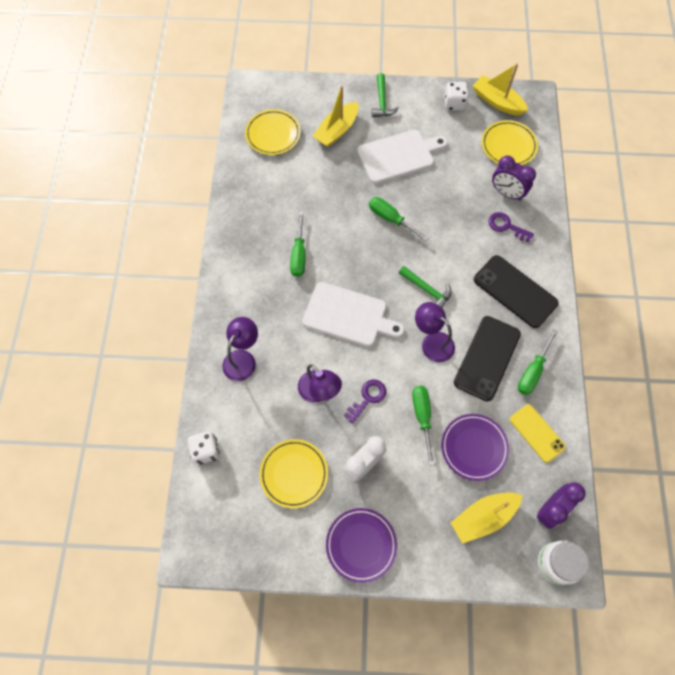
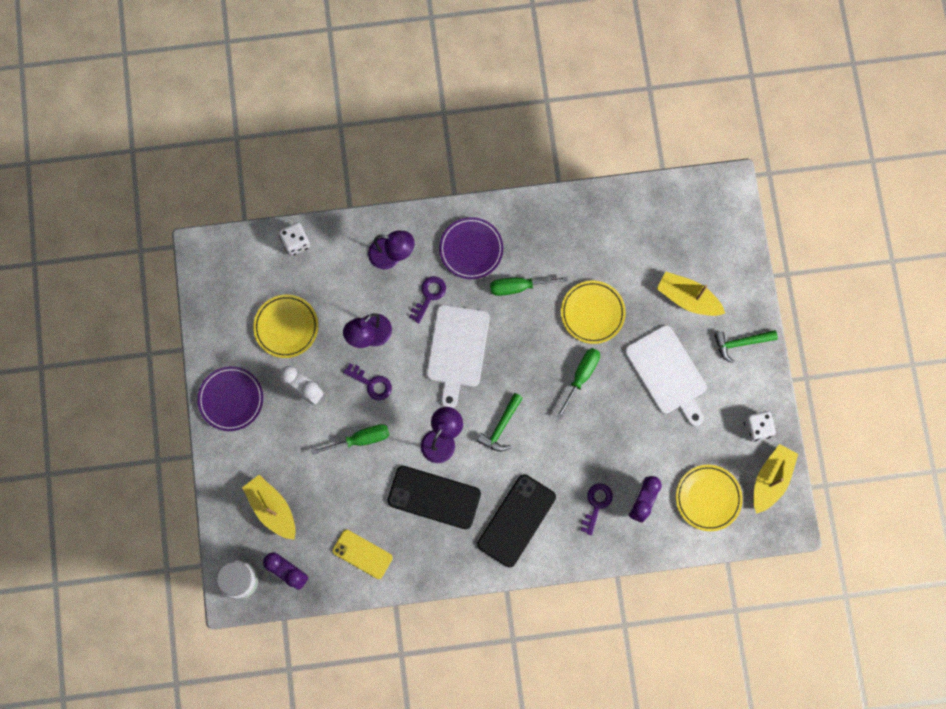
camera: 80 degrees right, 10 degrees up
yellow plate [245,109,301,155] -> yellow plate moved to [561,281,626,344]
purple plate [441,414,509,481] -> purple plate moved to [439,217,503,279]
yellow phone [510,404,566,463] -> yellow phone turned 75 degrees clockwise [332,530,393,579]
green screwdriver [518,329,558,395] -> none
none -> purple key [409,276,446,323]

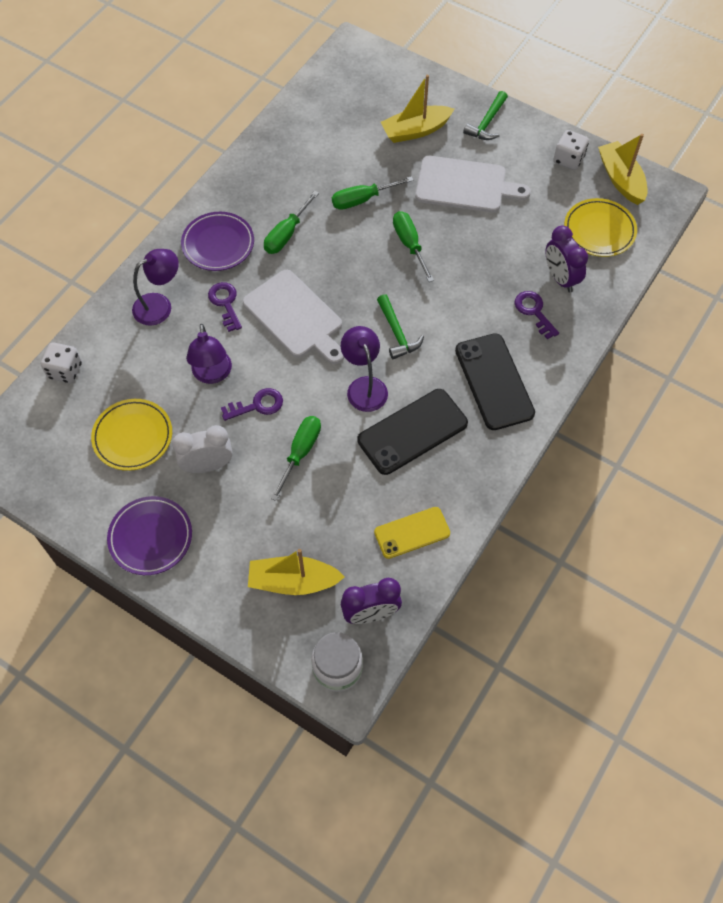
camera: 50 degrees left, 15 degrees down
yellow plate [561,281,626,344] -> green screwdriver [332,176,414,210]

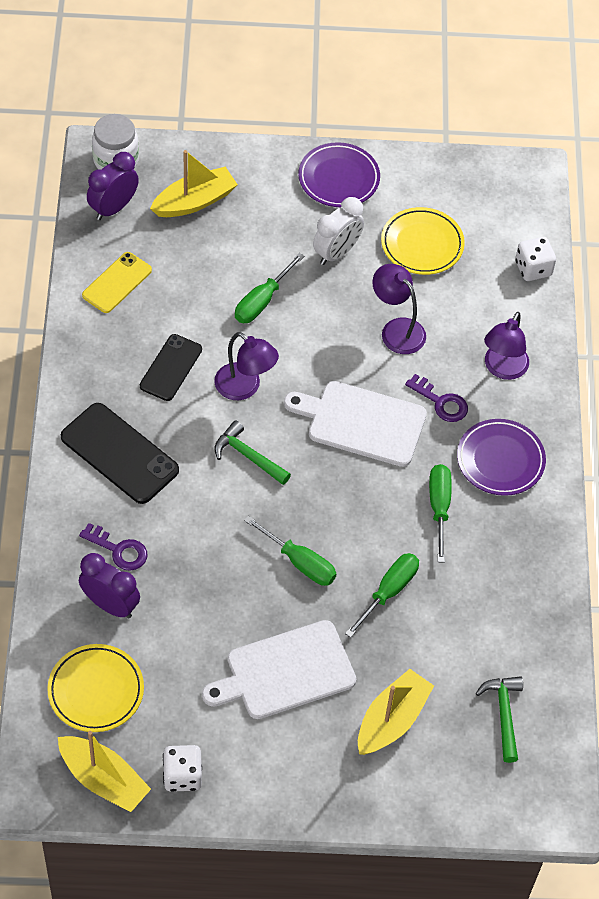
camera: 145 degrees right, 5 degrees down
purple key [221,388,283,421] -> none
green screwdriver [270,416,321,501] -> green screwdriver turned 45 degrees clockwise [235,253,304,323]
black phone [358,389,468,475] -> black phone [140,334,202,401], size x0.64
green hammer [463,91,508,140] -> green hammer moved to [476,676,523,763]

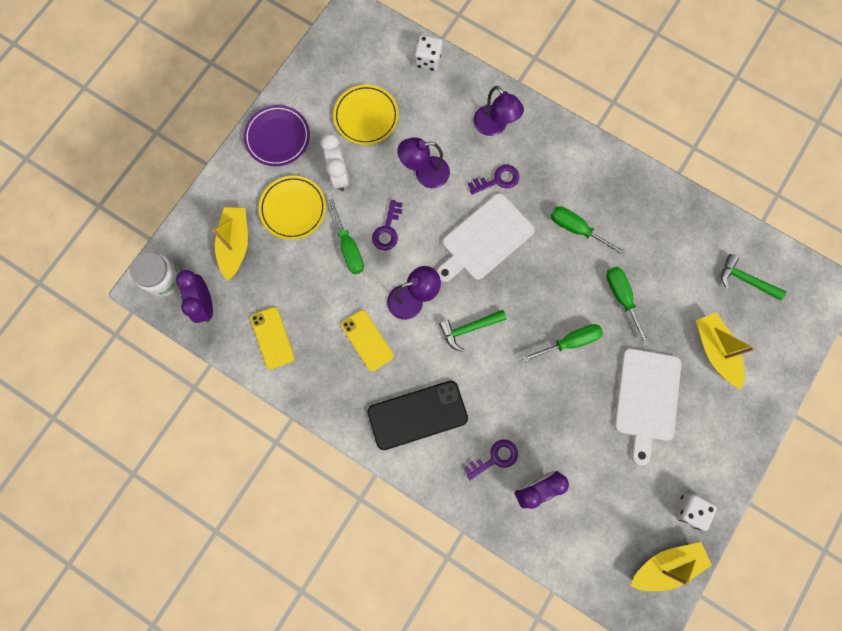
camera: 55 degrees left, 20 degrees up
yellow plate [47,644,144,732] -> yellow plate moved to [259,176,326,240]
black phone [140,334,202,401] -> yellow phone [341,310,394,371]
purple plate [457,419,546,496] -> none
none -> purple key [372,200,402,250]

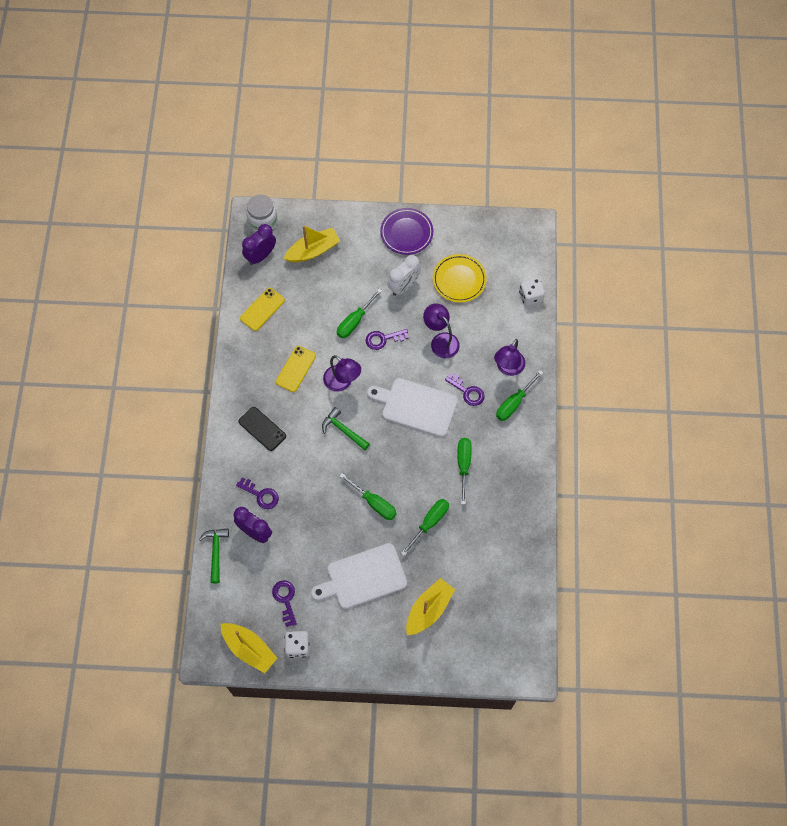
camera: 60 degrees right, 10 degrees down
yellow plate [259,176,326,240] -> none
black phone [367,381,468,450] -> black phone [239,407,286,451], size x0.64
green hammer [721,254,786,300] -> green hammer moved to [199,529,229,583]
none -> purple key [272,580,297,627]
none -> green screwdriver [496,370,543,421]

